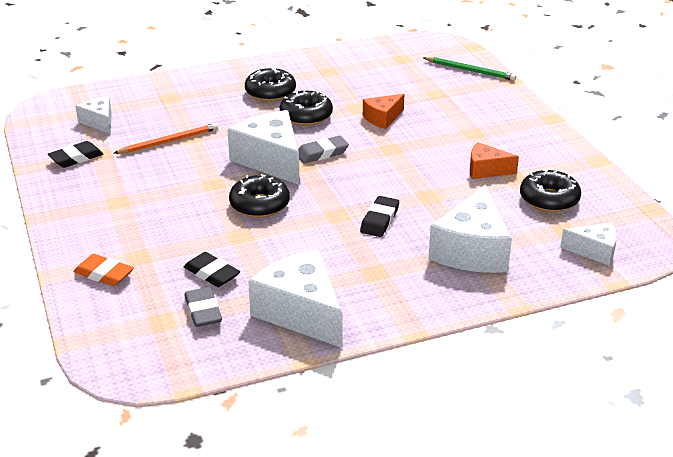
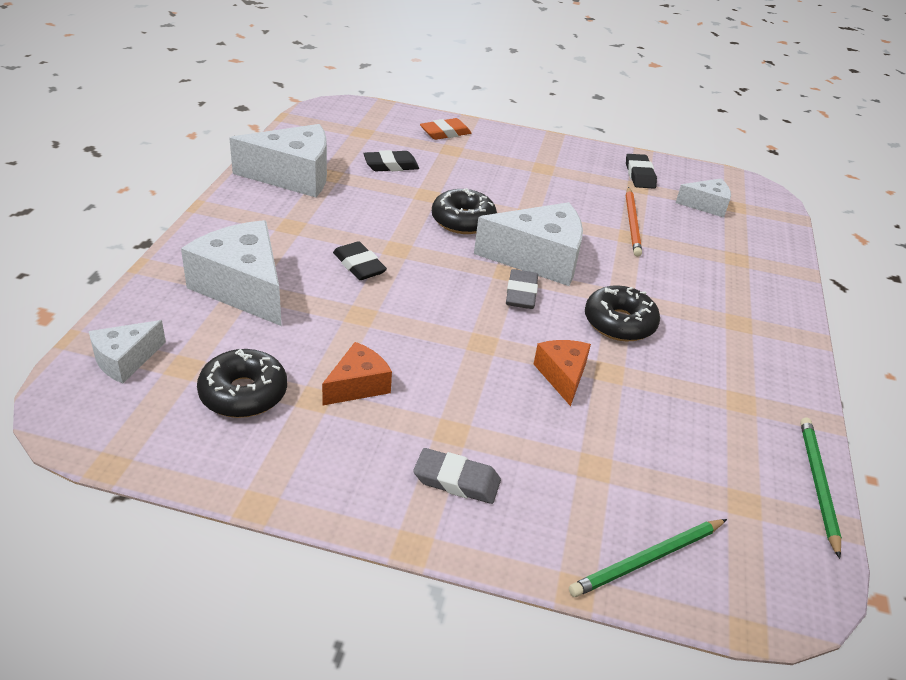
camera: 120 degrees right, 5 degrees up
grey eraser [184,287,222,327] -> grey eraser moved to [413,448,501,504]
black donut [245,68,296,102] -> none
none -> green pencil [800,418,842,559]

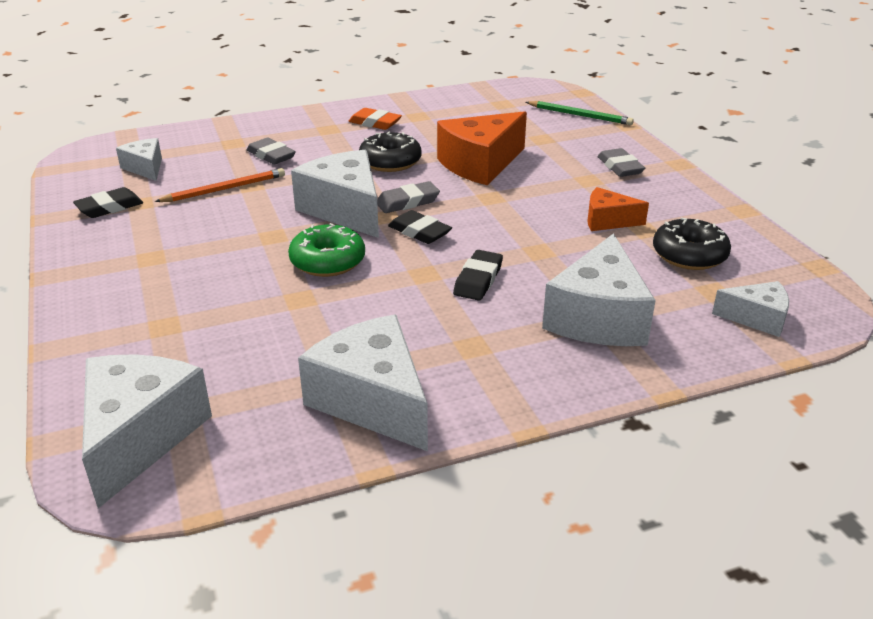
camera: 120 degrees left, 5 degrees down
black eraser [363,150,419,171] -> black eraser moved to [388,210,452,244]
orange eraser [420,118,471,140] -> orange eraser moved to [348,108,402,130]
black donut [432,188,497,234] -> green donut [288,223,365,277]
orange cheese [534,340,591,406] -> orange cheese [437,111,527,186], size x1.83
green pencil [800,418,842,559] -> none
none -> white cheese [82,354,212,508]
none -> grey eraser [247,138,296,165]

